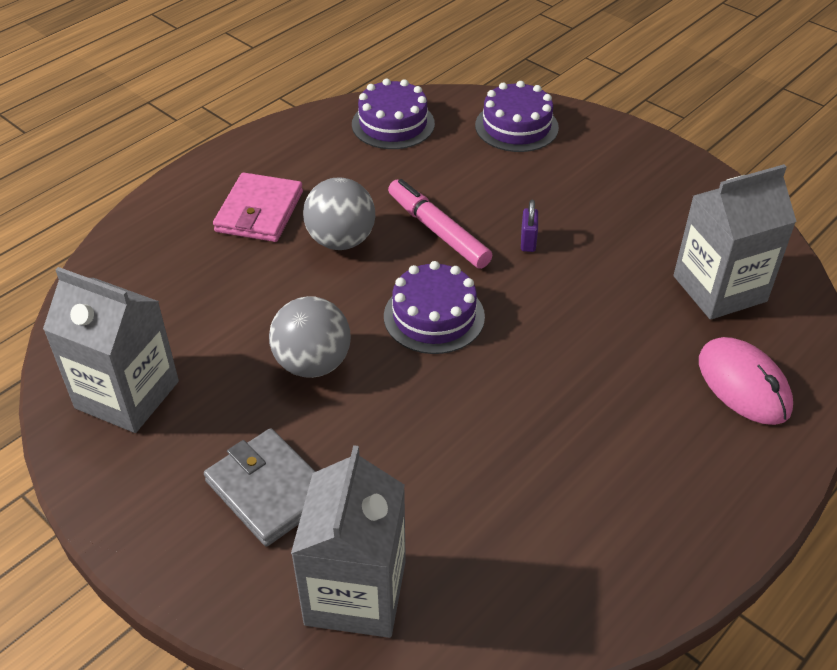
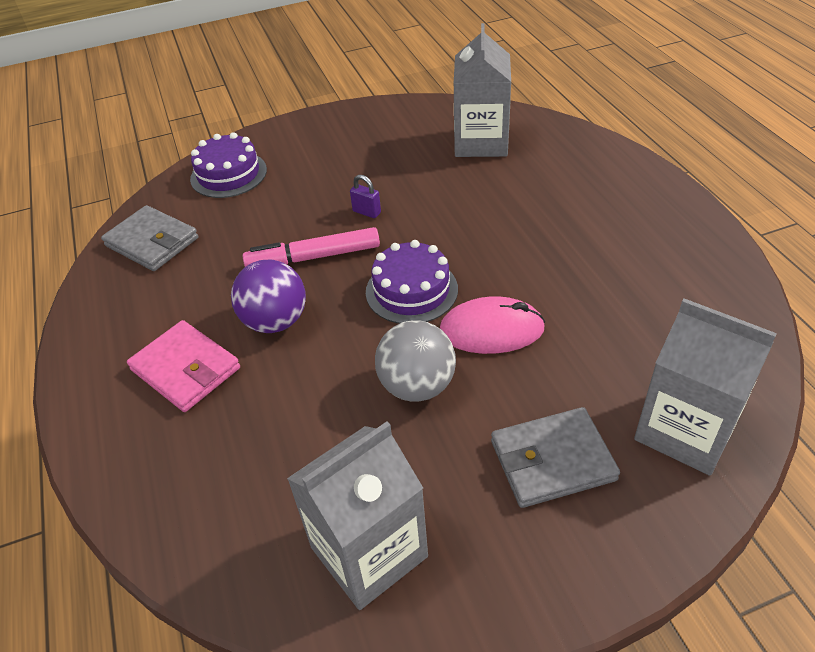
camera: 60 degrees left, 0 degrees up
grey ball [303,178,375,250] -> purple ball [231,260,306,333]
purple cake [352,78,435,149] -> grey wallet [101,205,198,271]
pink mouse [699,337,793,425] -> pink mouse moved to [440,296,545,354]

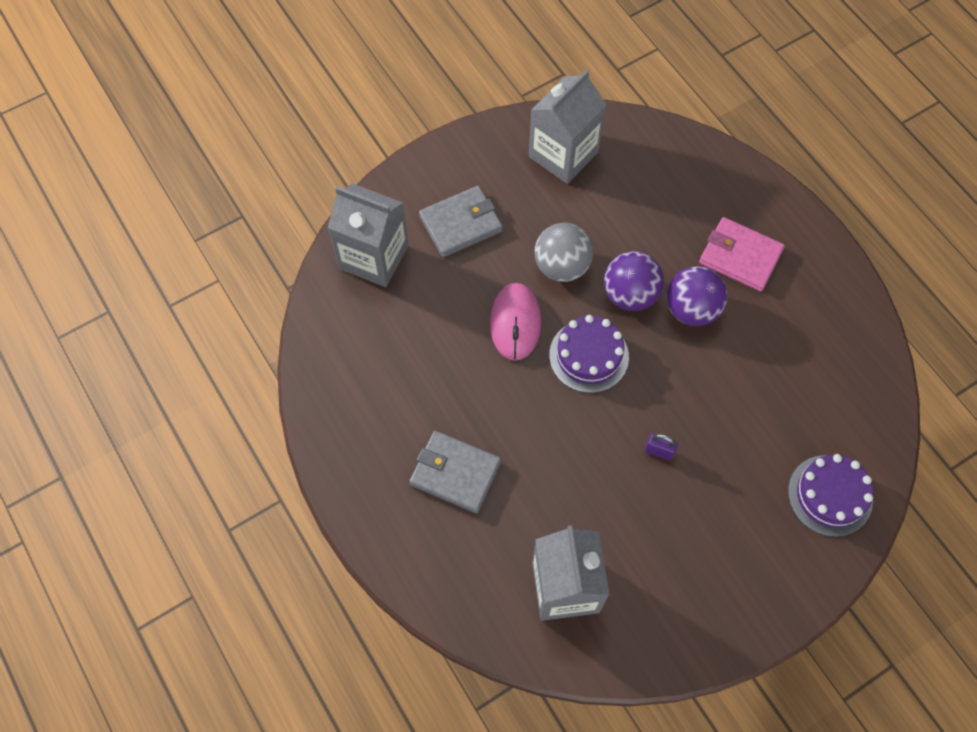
camera: 165 degrees right, 20 degrees up
grey wallet [101,205,198,271] -> grey wallet moved to [409,431,501,513]
pink marker [243,227,380,267] -> none
pink mouse [440,296,545,354] -> pink mouse turned 75 degrees counterclockwise [490,283,541,361]
none -> purple ball [604,251,664,311]

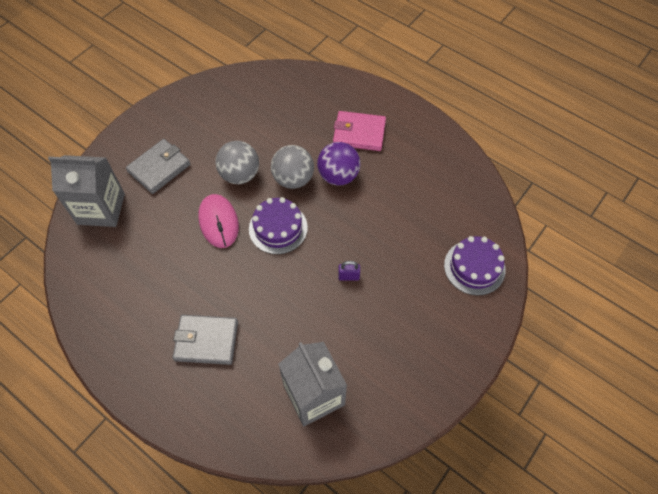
camera: 20 degrees left, 5 degrees down
grey carton [529,70,607,184] -> none
purple ball [604,251,664,311] -> grey ball [271,145,314,189]

